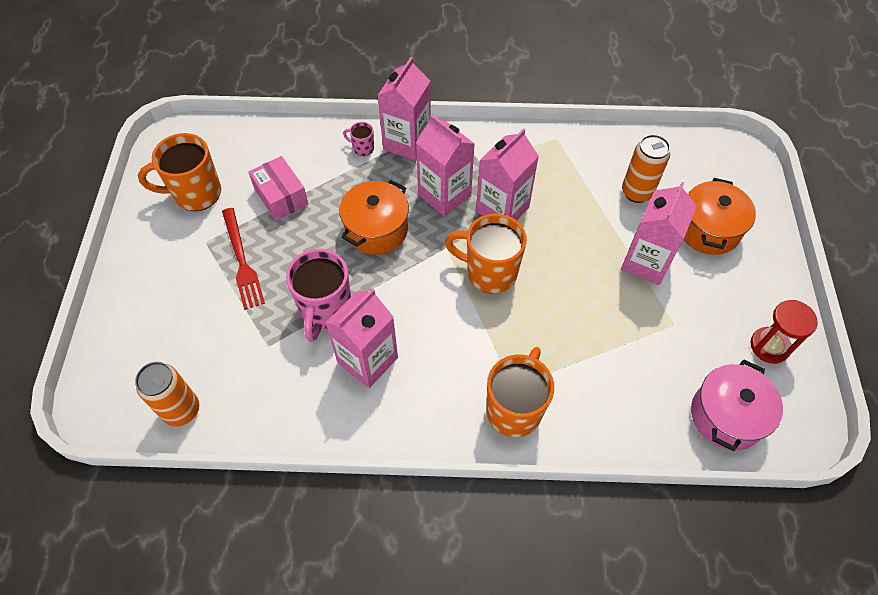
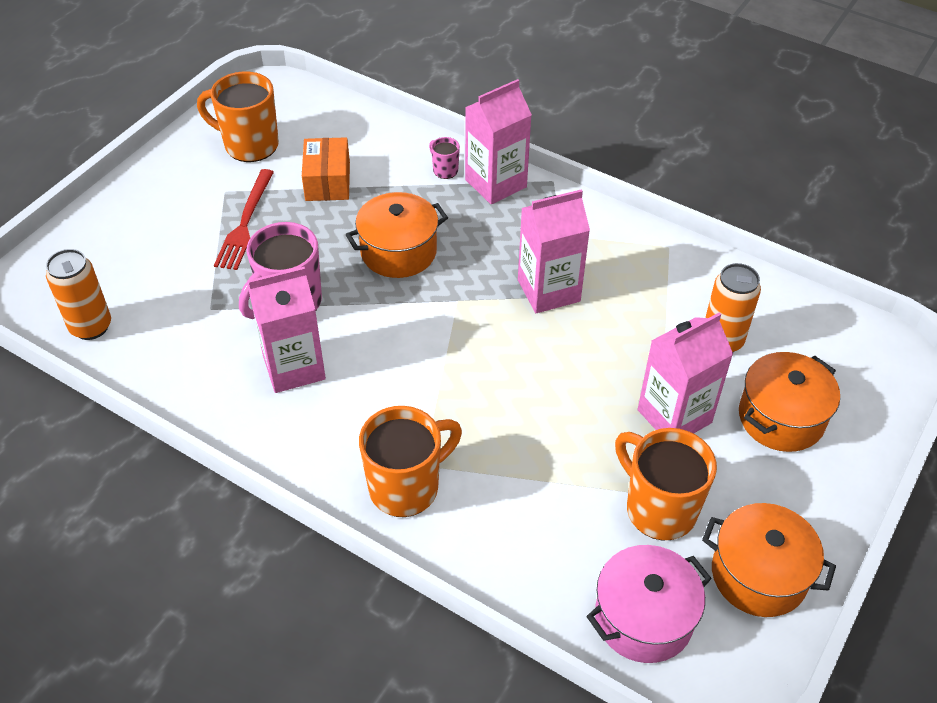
camera: 30 degrees right, 10 degrees down
pink box [248,156,309,221] -> orange box [302,137,350,201]
pink carton [416,114,474,216] -> none
orange mug [445,213,527,294] -> orange mug moved to [615,428,717,540]
red hourglass [750,300,818,364] -> orange pot [702,503,836,617]

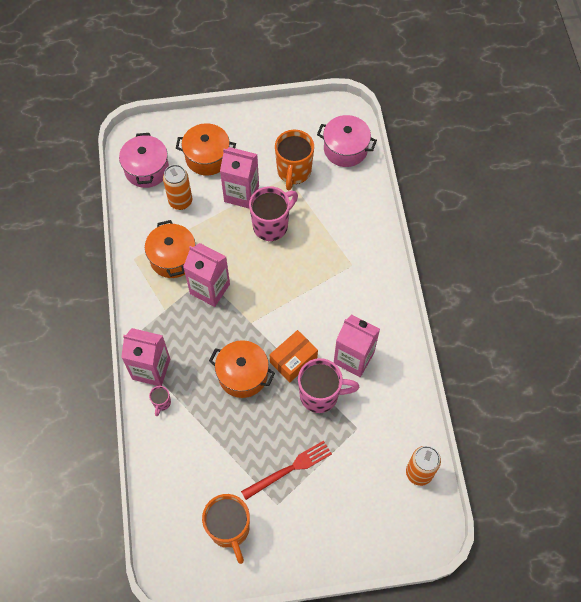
camera: 130 degrees left, 15 degrees up
orange box [302,137,350,201] -> orange box moved to [270,330,318,382]
orange mug [359,406,462,517] -> none
orange pot [702,503,836,617] -> orange pot moved to [145,220,196,278]
none -> pink pot [119,133,169,188]
none -> pink mug [249,186,298,241]

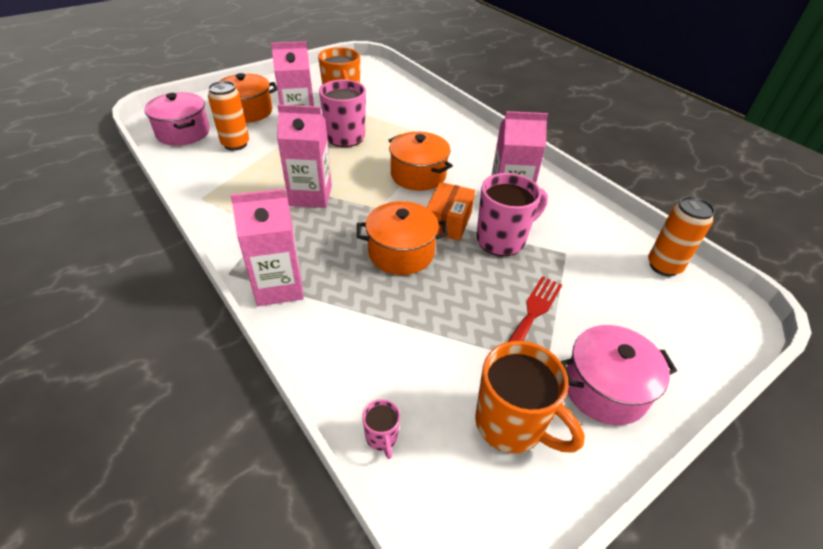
camera: 30 degrees left, 20 degrees down
orange pot [145,220,196,278] -> orange pot moved to [389,132,453,191]
pink mug [149,386,171,416] -> pink mug moved to [362,399,400,459]
pink pot [317,115,377,167] -> pink pot moved to [561,325,677,425]

